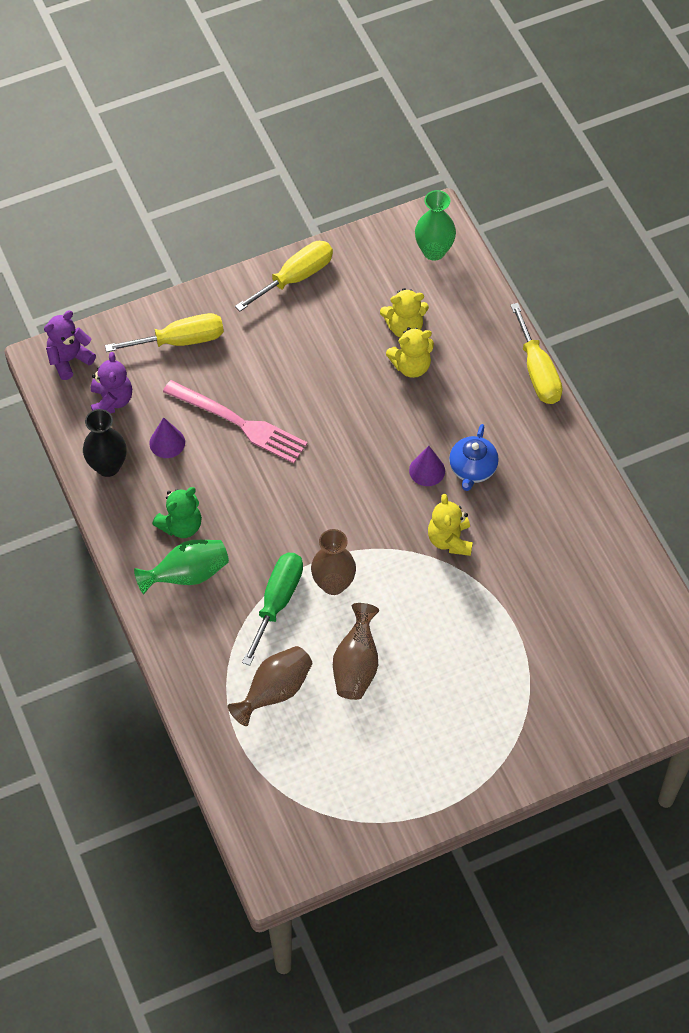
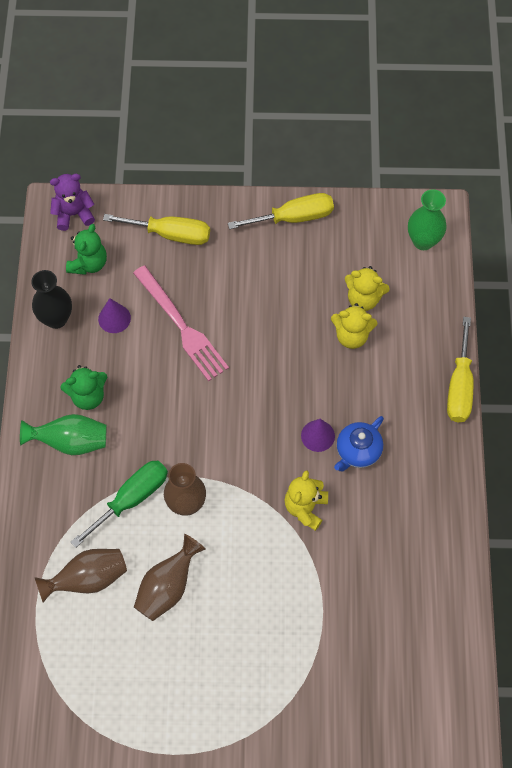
camera: 25 degrees right, 5 degrees up
purple teddy bear [91,352,132,414] -> green teddy bear [66,224,107,275]

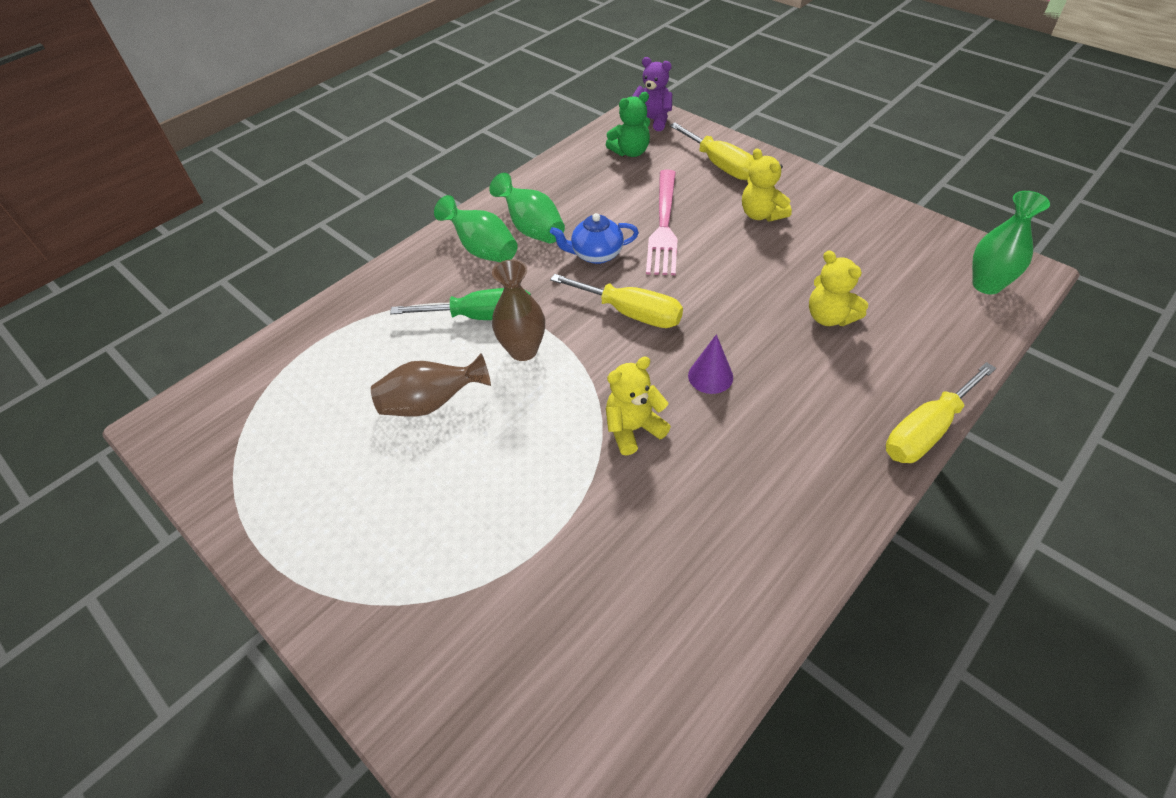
camera: 45 degrees right, 15 degrees down
black vase [31,270,72,329] -> none
brown vase [35,549,127,602] -> none
green teddy bear [61,365,107,410] -> green vase [489,173,565,243]
purple cone [98,298,131,333] -> none
yellow screwdriver [228,193,334,229] -> yellow screwdriver moved to [550,274,683,328]
blue teapot [334,416,384,471] -> blue teapot moved to [550,213,639,264]
yellow teddy bear [345,266,390,311] -> yellow teddy bear moved to [742,148,792,222]

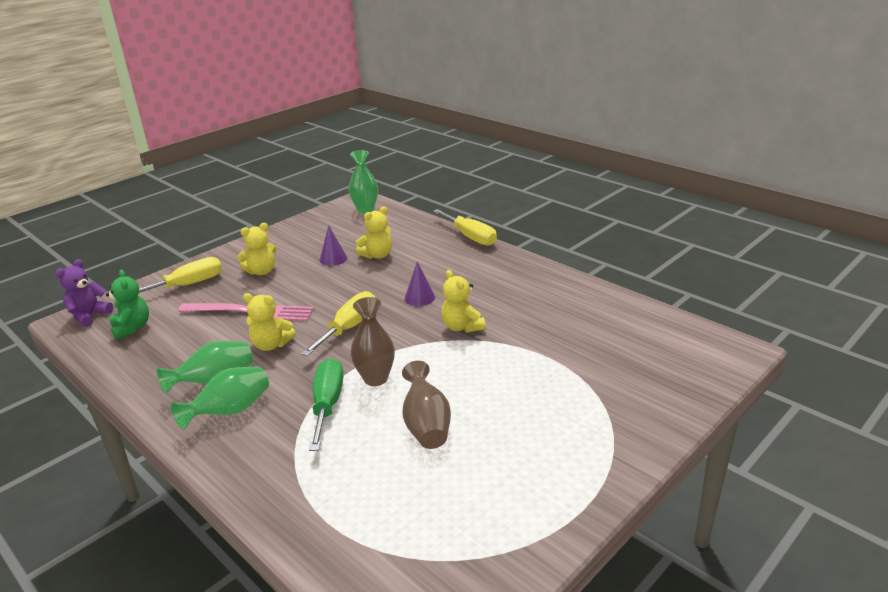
camera: 90 degrees left, 20 degrees down
blue teapot [550,213,639,264] -> yellow teddy bear [243,293,296,351]
none -> purple cone [320,225,347,266]

